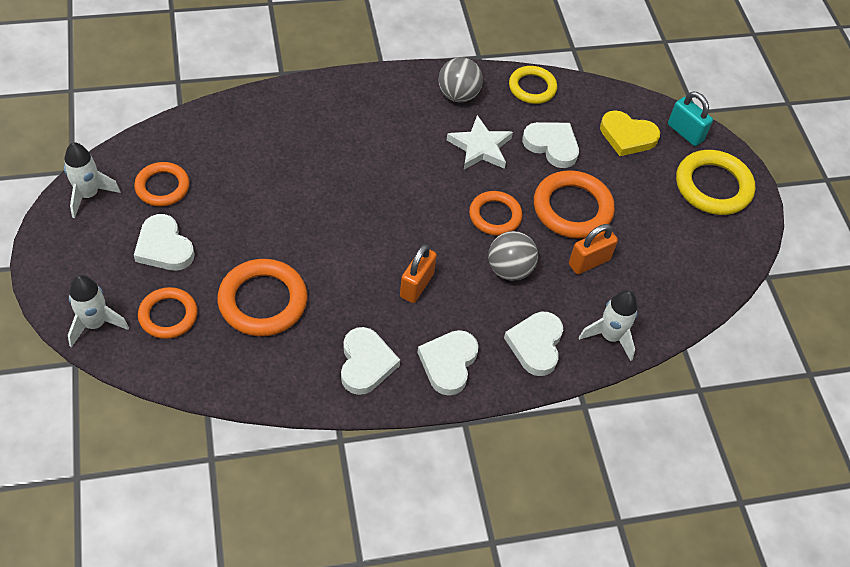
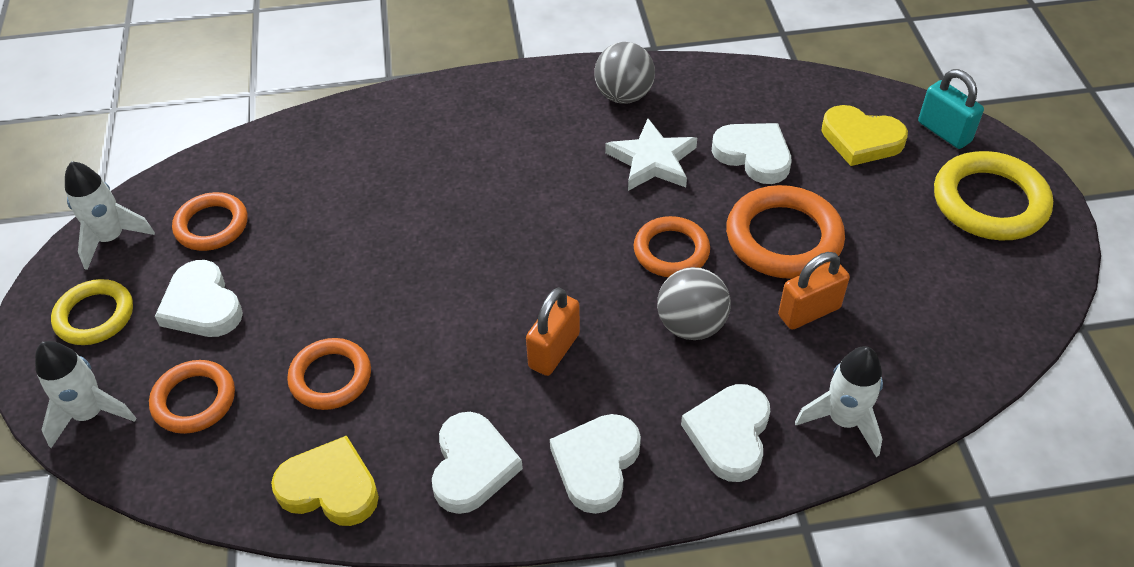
camera: 10 degrees right, 5 degrees down
orange ring [217,259,308,336] -> orange ring [287,338,371,410], size x0.65
yellow ring [509,66,557,104] -> yellow ring moved to [51,279,133,345]
none -> yellow heart [271,436,379,526]

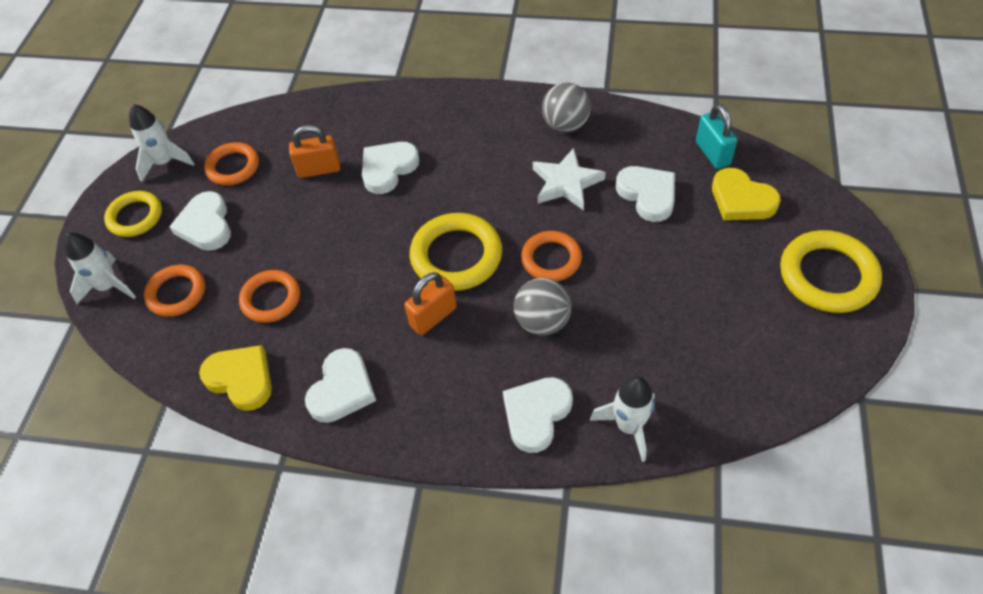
camera: 20 degrees right, 5 degrees up
white heart [550,414,641,514] -> white heart moved to [362,142,419,194]
orange ring [726,185,845,279] -> none
orange padlock [778,252,850,330] -> orange padlock moved to [289,125,341,178]
turquoise padlock [918,69,984,149] -> turquoise padlock moved to [696,104,738,169]
none -> yellow ring [410,213,502,291]

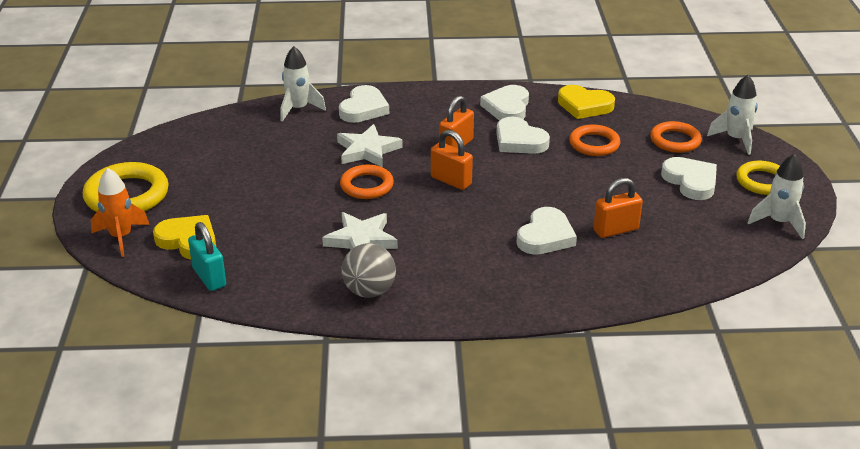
camera: 165 degrees right, 20 degrees down
orange ring [204,142,259,186] -> none
yellow ring [410,213,502,291] -> orange padlock [431,130,473,190]
grey ball [514,278,572,336] -> white star [337,124,403,167]
white heart [616,166,675,222] -> white heart moved to [496,117,550,154]
none -> orange rocket [91,168,150,257]

